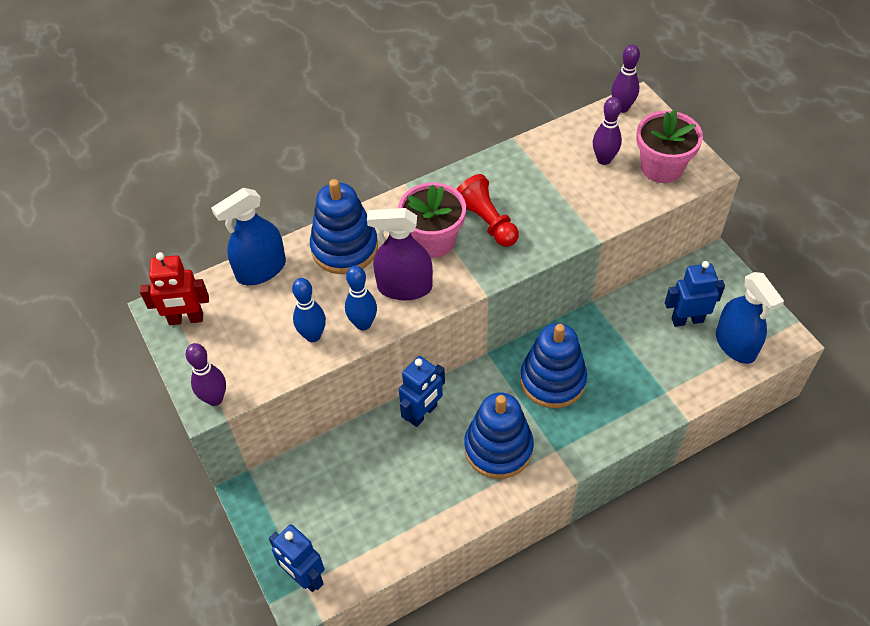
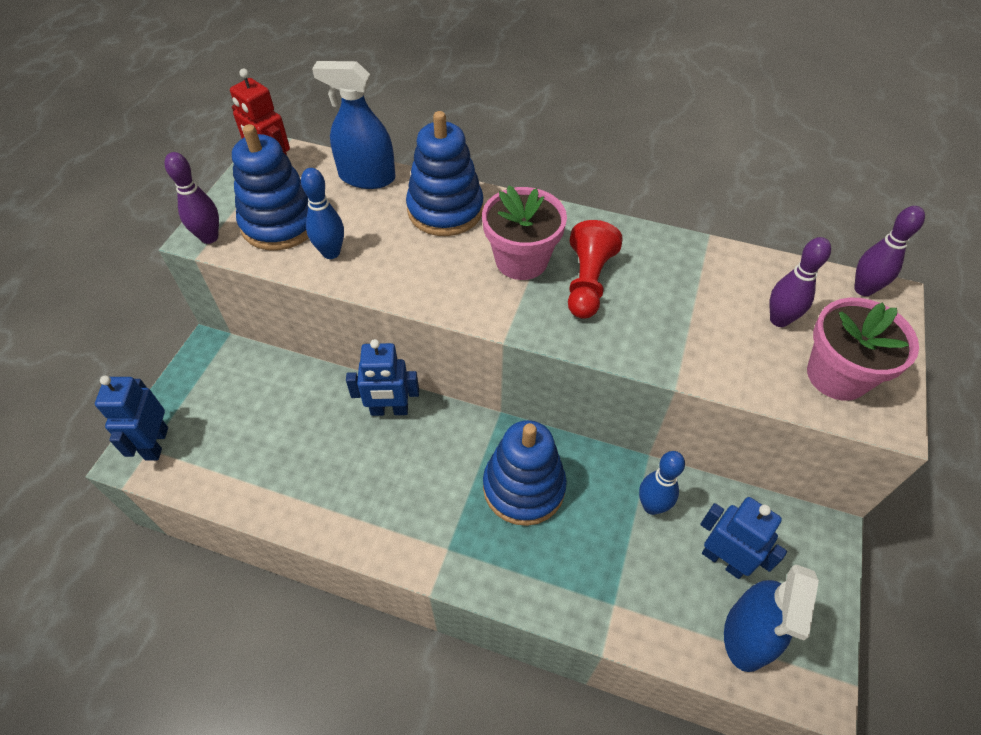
camera: 45 degrees right, 0 degrees up
blue bowling pin [345,266,377,331] -> blue bowling pin moved to [639,451,685,515]
purple spray bottle [367,208,433,300] -> none
blue stacking toy [464,392,534,479] -> blue stacking toy moved to [232,124,309,250]

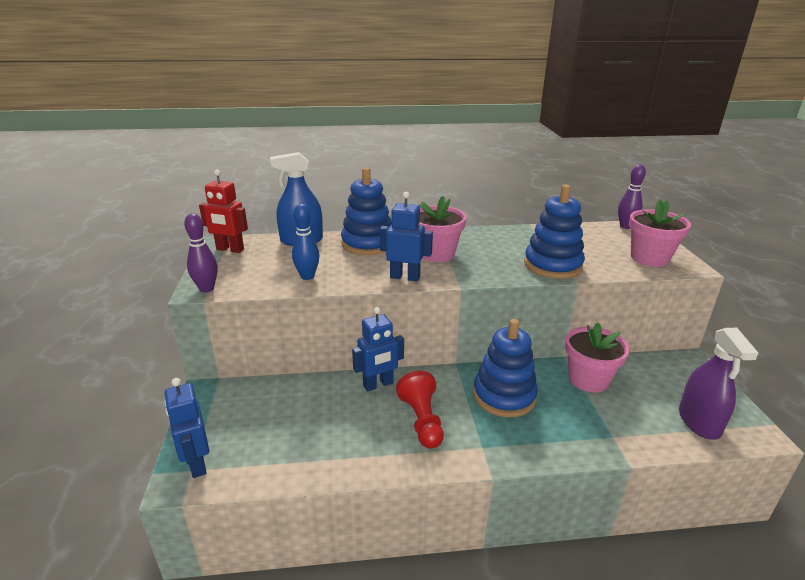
camera: 25 degrees left, 25 degrees down
blue stacking toy [232,124,309,250] -> blue stacking toy moved to [524,185,585,279]
red pawn [568,220,623,319] -> red pawn moved to [396,371,444,449]
blue bowling pin [639,451,685,515] -> pink flower pot [565,323,629,393]
blue robot [700,497,787,579] -> blue robot moved to [380,192,433,281]
blue spray bottle [724,564,819,672] -> purple spray bottle [679,328,758,440]
purple bowling pin [769,237,831,327] -> none

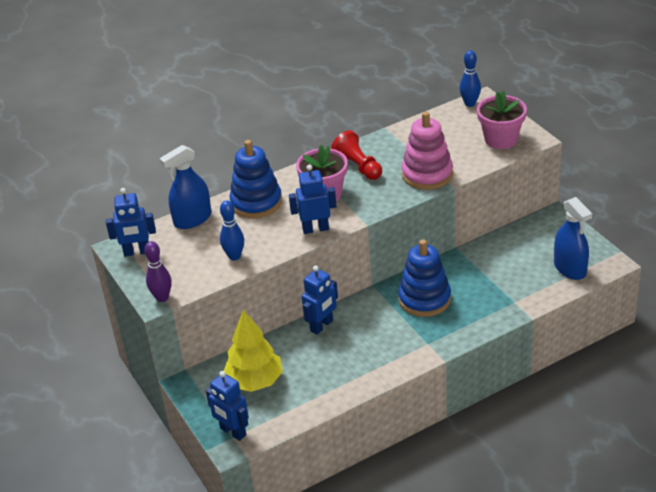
camera: 20 degrees left, 10 degrees up
red robot [199,170,248,253] -> blue robot [106,188,156,256]
red pawn [396,371,444,449] -> red pawn moved to [331,130,382,180]
blue stacking toy [524,185,585,279] -> pink stacking toy [402,111,453,190]
pink flower pot [565,323,629,393] -> none
purple bowling pin [618,165,646,229] -> blue bowling pin [460,50,481,107]
purple spray bottle [679,328,758,440] -> blue spray bottle [554,197,592,280]
none -> yellow tree [224,310,283,392]

